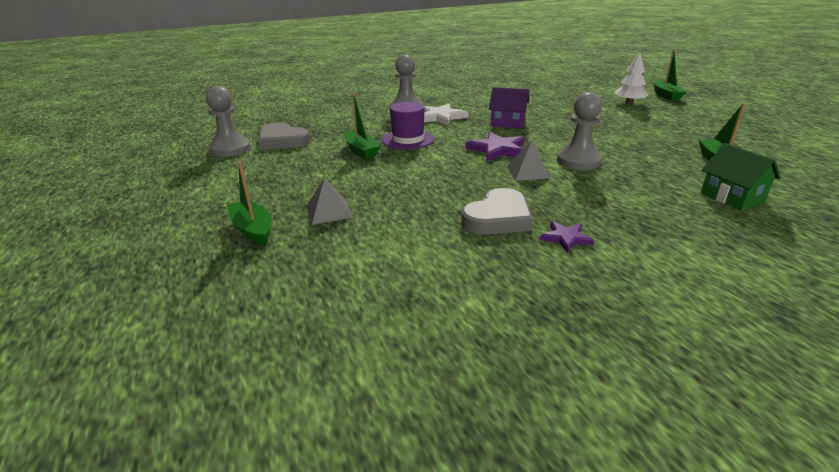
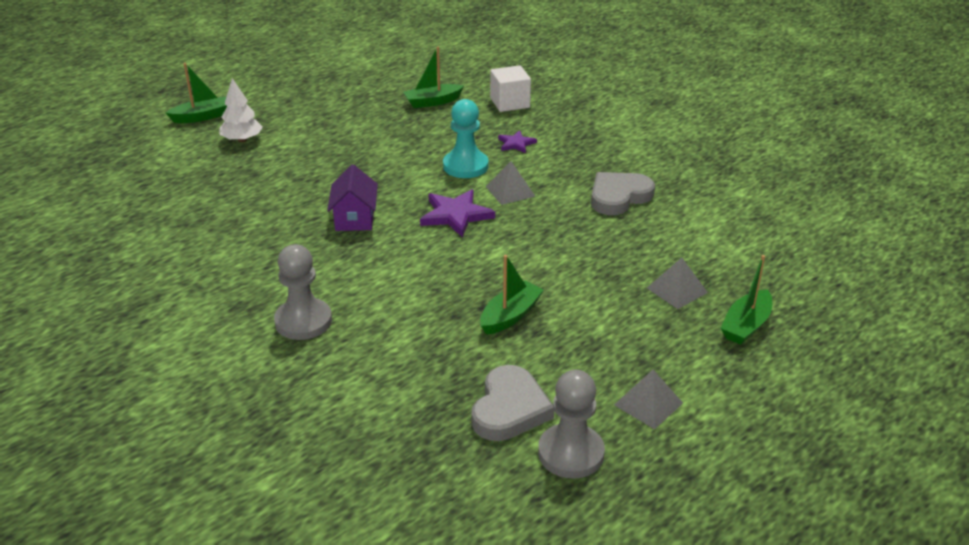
camera: 110 degrees left, 5 degrees up
purple hat [382,102,434,149] -> none
white star [424,104,468,126] -> none
grey heart [461,188,533,235] -> grey heart turned 60 degrees counterclockwise [591,172,655,215]
purple star [540,221,595,252] -> purple star moved to [498,130,537,153]
grey pawn [557,92,602,170] -> turquoise pawn [443,99,488,178]
green house [701,143,781,211] -> white cube [490,65,531,112]
none -> grey pyramid [614,370,683,429]

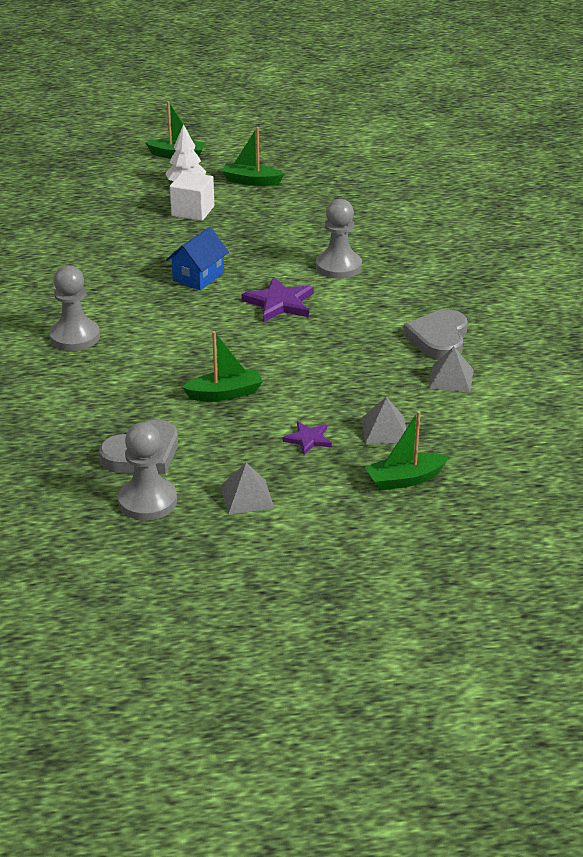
camera: 35 degrees right, 0 degrees up
purple house [327,165,378,231] -> blue house [166,227,229,290]
green boat [403,47,464,108] -> green boat moved to [222,127,284,186]
turquoise pawn [443,99,488,178] -> grey pawn [316,199,362,279]
grey pyramid [486,161,536,205] -> grey pyramid moved to [429,347,474,393]
white cube [490,65,531,112] -> white cube moved to [170,172,214,221]
purple star [498,130,537,153] -> purple star moved to [282,421,332,455]
grey heart [591,172,655,215] -> grey heart turned 75 degrees counterclockwise [403,309,468,360]

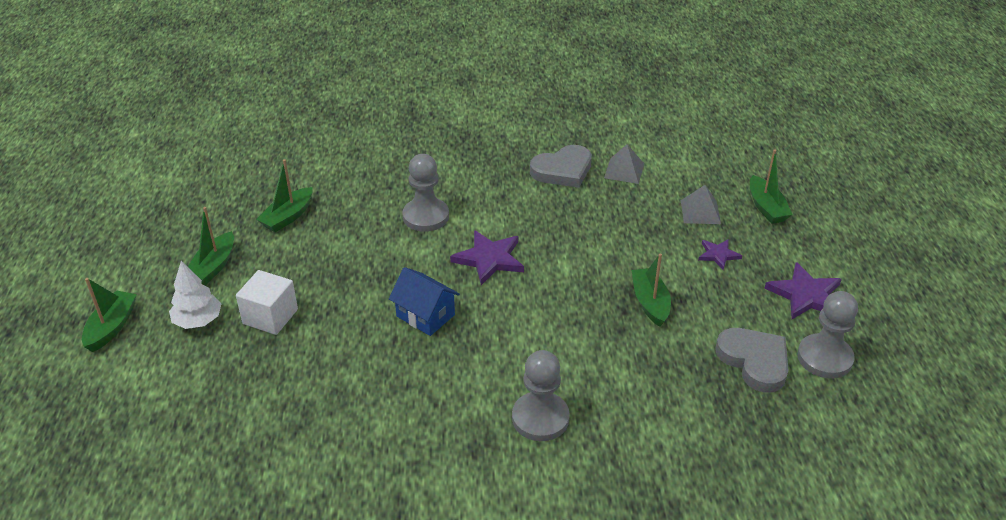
camera: 85 degrees left, 5 degrees up
grey pyramid [220,463,274,515] -> purple star [764,262,842,319]
grey heart [403,309,468,360] -> grey heart turned 45 degrees counterclockwise [530,145,592,188]
none -> green boat [256,159,313,232]

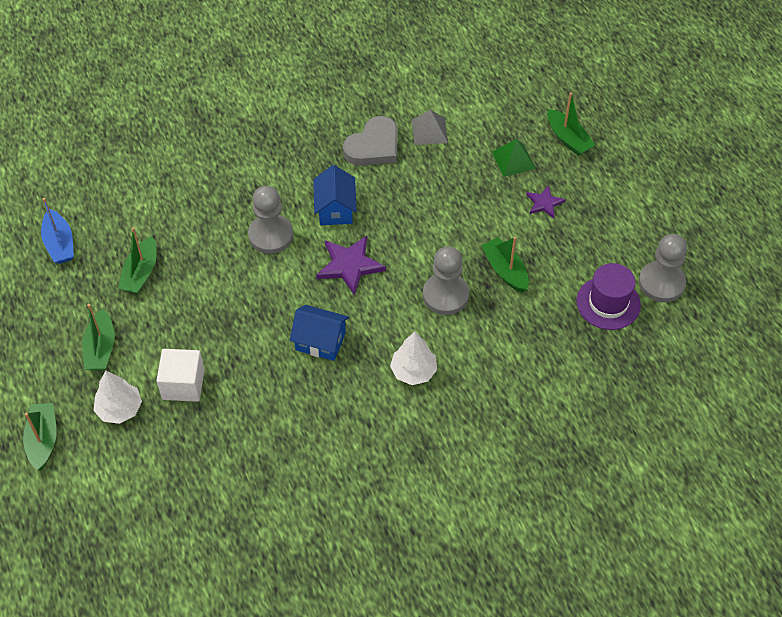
camera: 20 degrees left, 15 degrees up
grey pawn [512,350,570,441] -> grey pawn moved to [423,247,469,315]
grey pyramid [681,185,721,224] -> green pyramid [492,139,536,177]
grey heart [715,328,789,392] -> purple hat [576,263,641,330]
purple star [764,262,842,319] -> none
none -> blue boat [41,198,74,264]
none -> blue house [313,165,357,225]
none -> white tree [390,332,437,385]

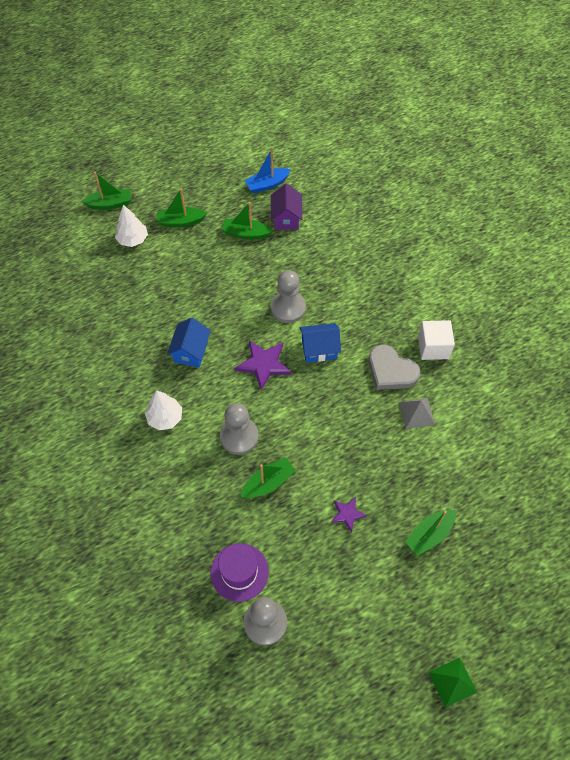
camera: 85 degrees right, 5 degrees up
white cube [156,349,204,402] -> white cube moved to [418,320,455,360]
green pyramid [492,139,536,177] -> green pyramid moved to [429,658,477,708]
none -> purple house [271,184,302,230]

